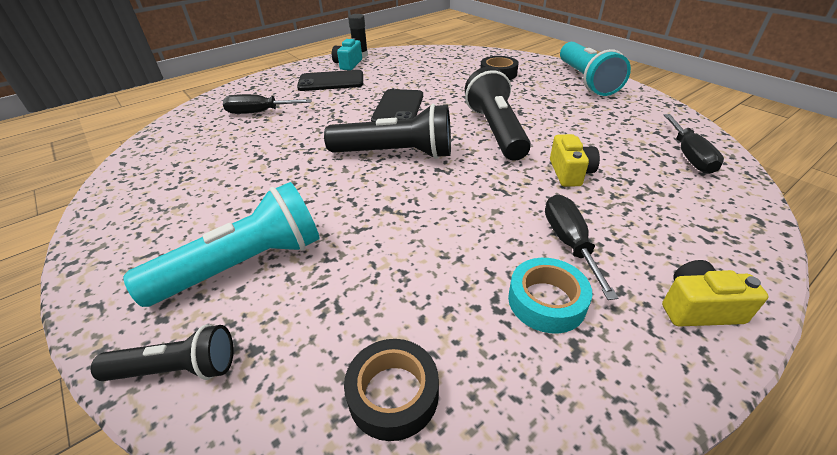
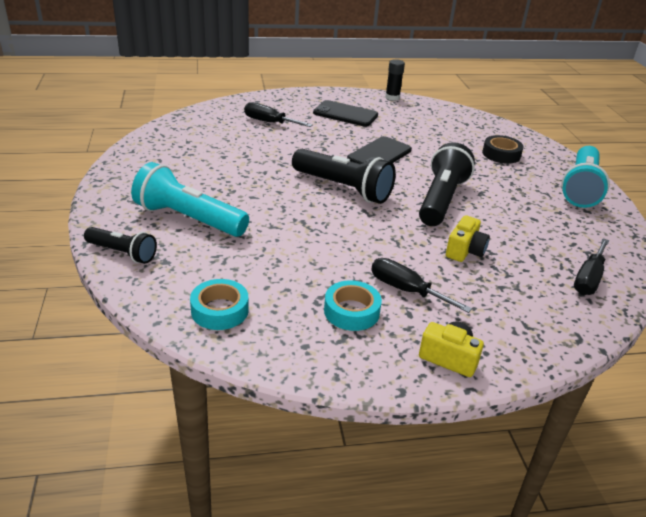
camera: 25 degrees right, 5 degrees down
turquoise flashlight [123,182,320,307] -> turquoise flashlight turned 150 degrees counterclockwise [131,162,249,237]
turquoise camera [332,38,362,70] -> none
black tape [344,339,439,441] -> turquoise tape [190,279,249,330]
black screwdriver [545,194,618,300] -> black screwdriver turned 75 degrees counterclockwise [371,258,472,313]

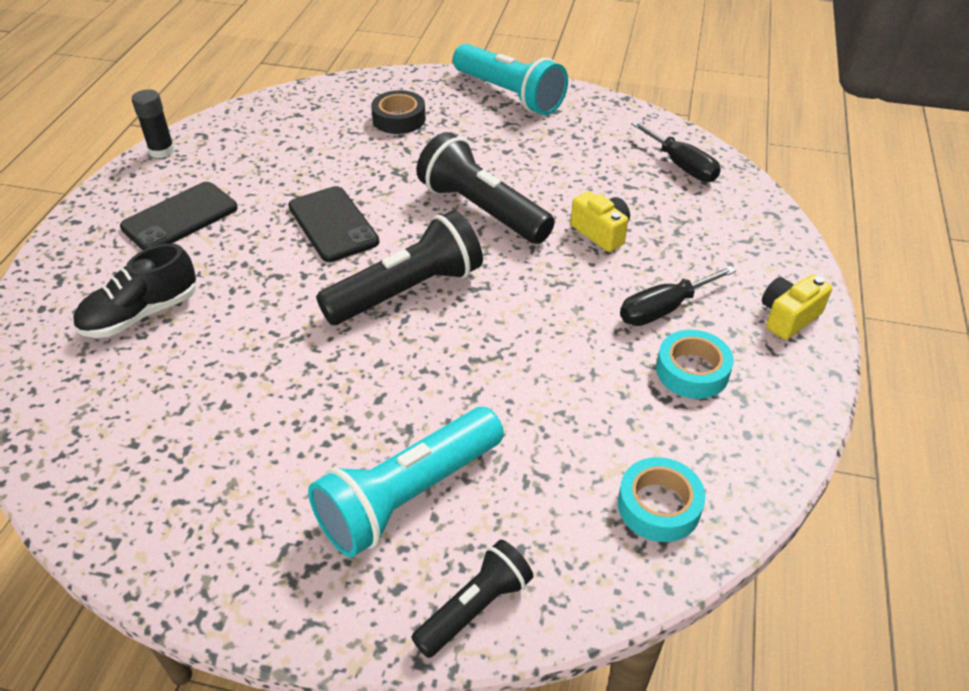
camera: 65 degrees left, 10 degrees up
black screwdriver [244,102,312,127] -> black shoe [73,243,196,338]

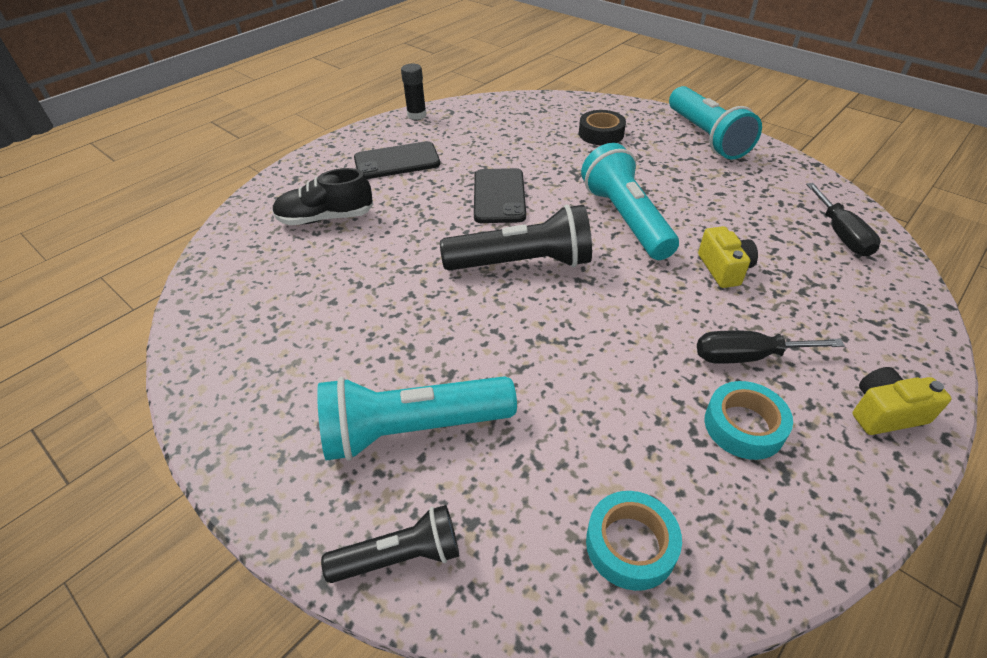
camera: 30 degrees right, 0 degrees up
black flashlight [416,132,555,244] -> turquoise flashlight [581,143,679,260]

